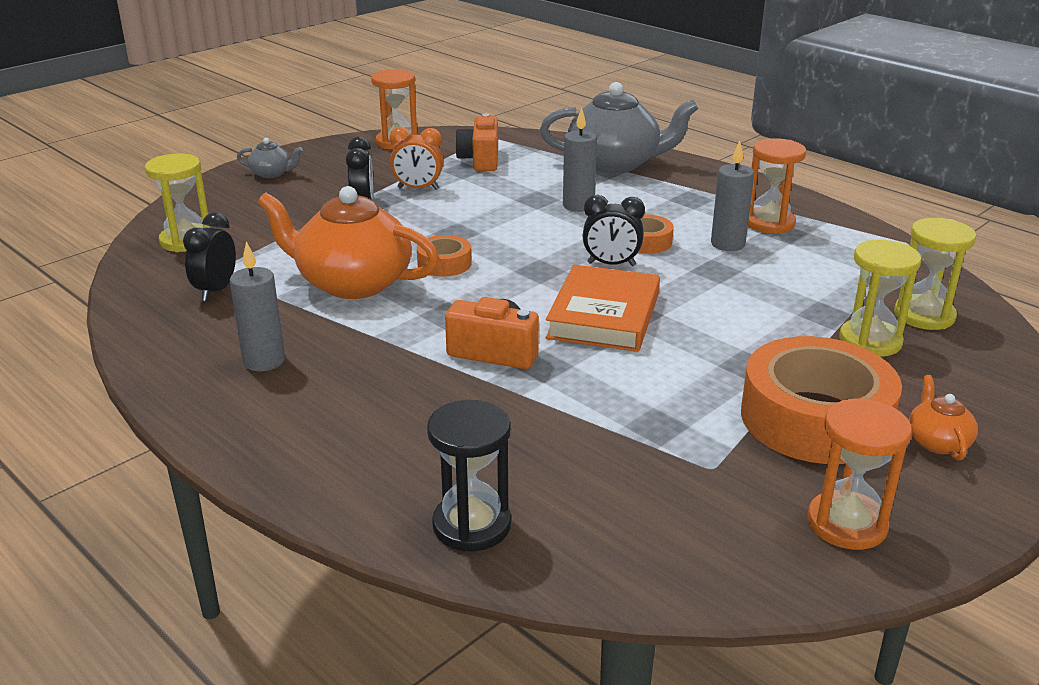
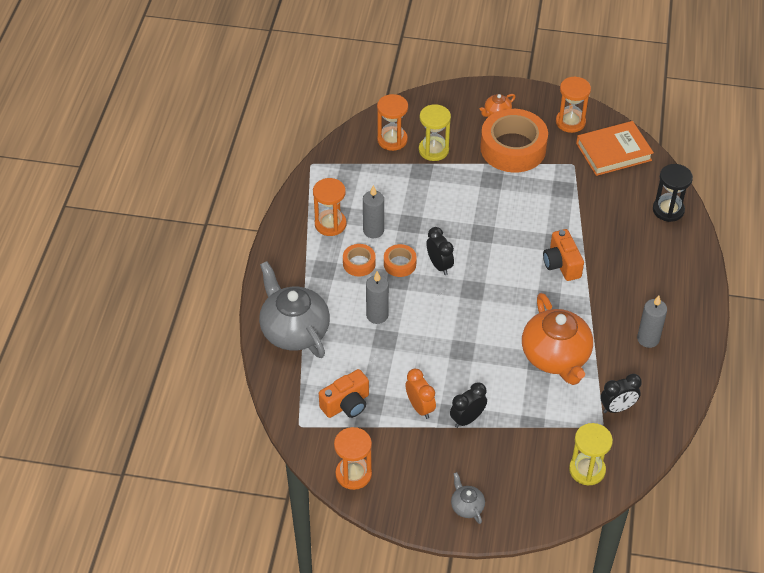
camera: 125 degrees left, 20 degrees up
orange tape [417,235,472,277] -> orange tape moved to [343,244,376,276]
orange book [546,265,660,352] -> orange book moved to [576,121,654,176]
yellow hourglass [894,218,976,330] -> orange hourglass [377,94,408,151]

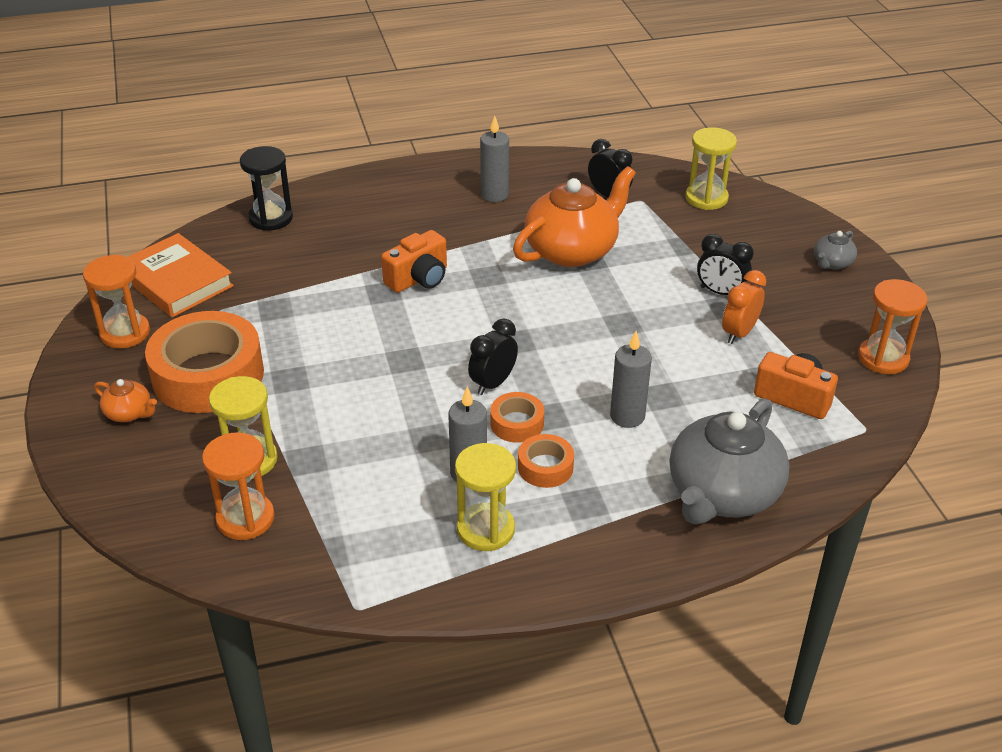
camera: 115 degrees left, 10 degrees down
orange hourglass [313,178,347,236] -> yellow hourglass [455,443,516,551]

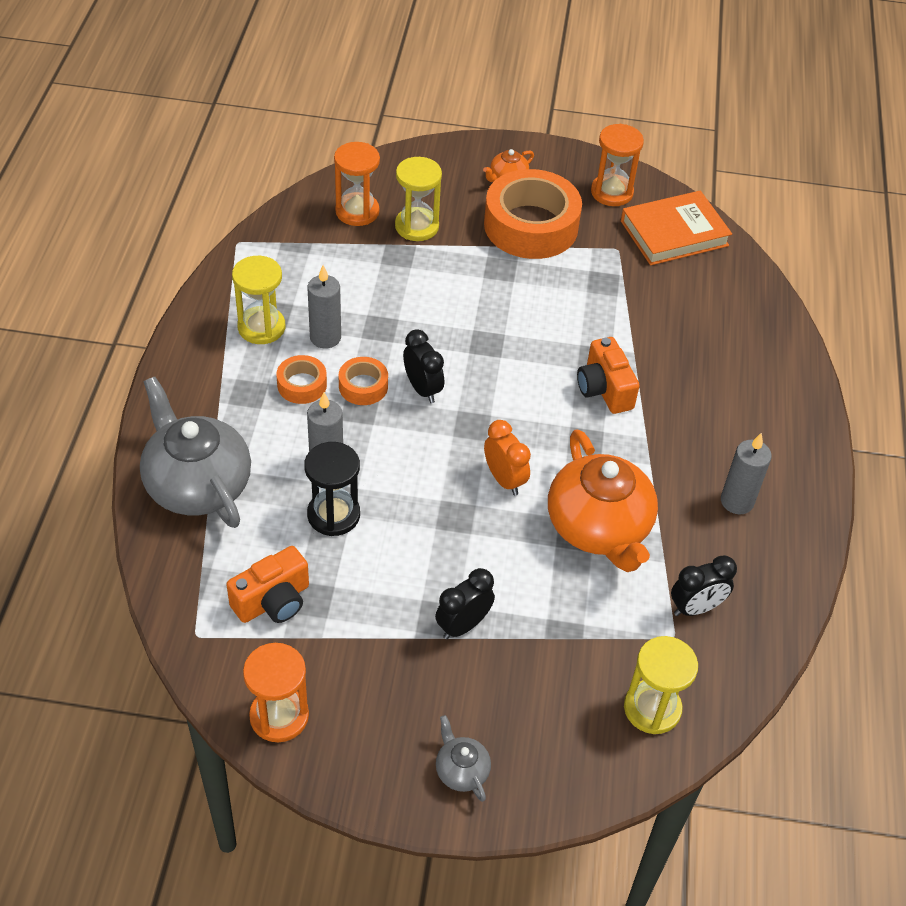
camera: 110 degrees right, 10 degrees up
black hourglass [240,146,293,231] -> black hourglass moved to [304,442,360,536]
orange clock [722,270,766,344] -> orange clock moved to [484,420,531,495]

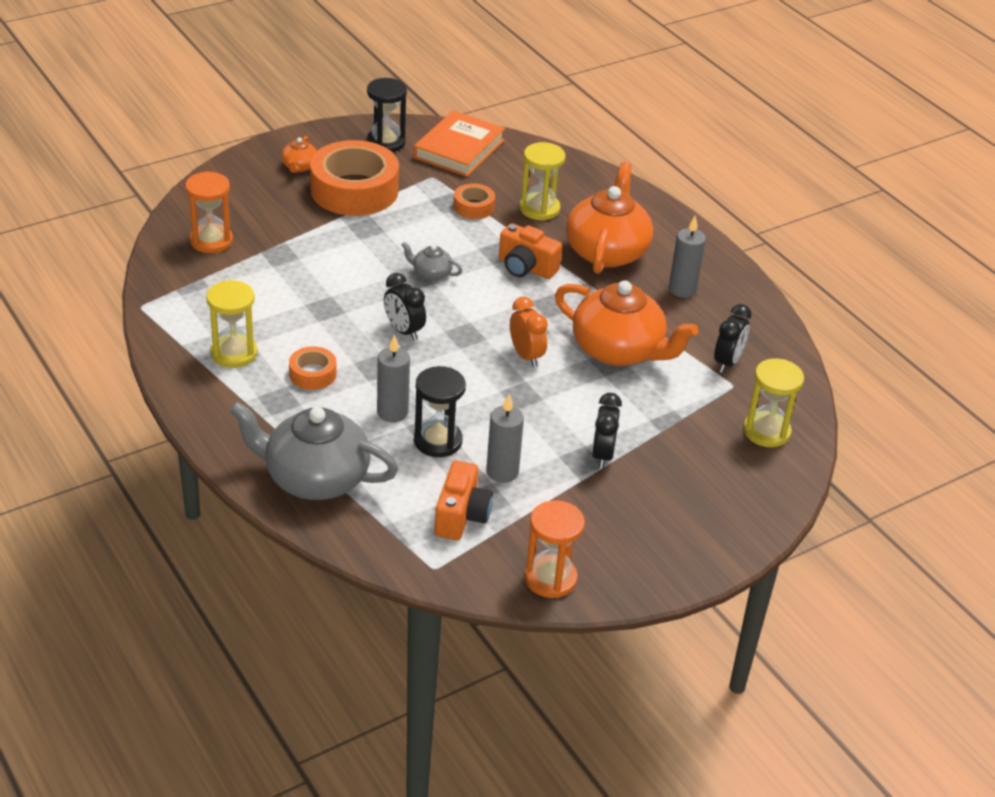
camera: 40 degrees left, 10 degrees down
grey candle [307,265,341,349] -> grey candle moved to [486,394,524,483]
orange tape [339,357,388,405] -> orange tape moved to [453,183,495,219]
yellow hourglass [395,157,442,241] -> yellow hourglass moved to [519,142,566,221]
black clock [403,329,444,403] -> black clock turned 150 degrees counterclockwise [384,273,426,341]
grey teapot [436,715,491,802] -> grey teapot moved to [401,242,463,281]
orange clock [484,420,531,495] -> orange clock turned 45 degrees clockwise [510,297,548,367]
orange hourglass [591,124,644,206] -> black hourglass [367,78,407,152]
none -> orange teapot [566,162,653,274]

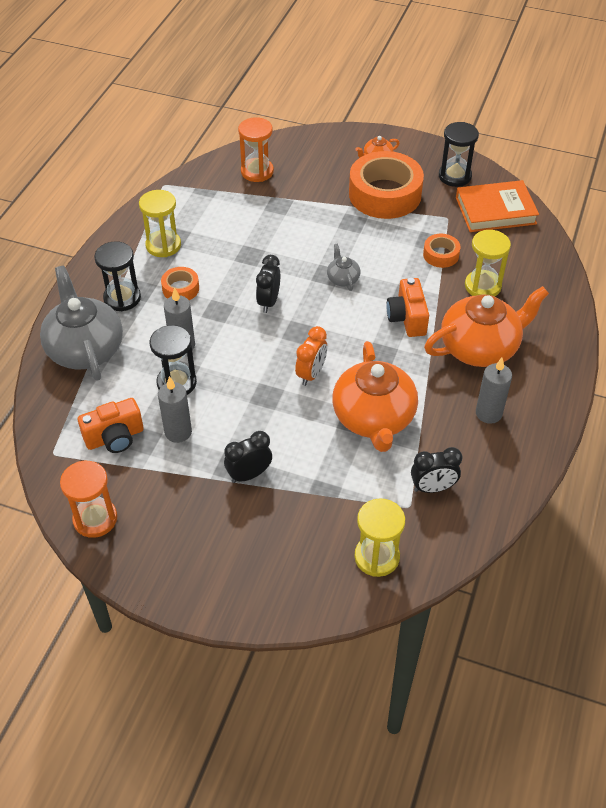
camera: 55 degrees right, 10 degrees up
none -> black hourglass [94,241,141,311]

